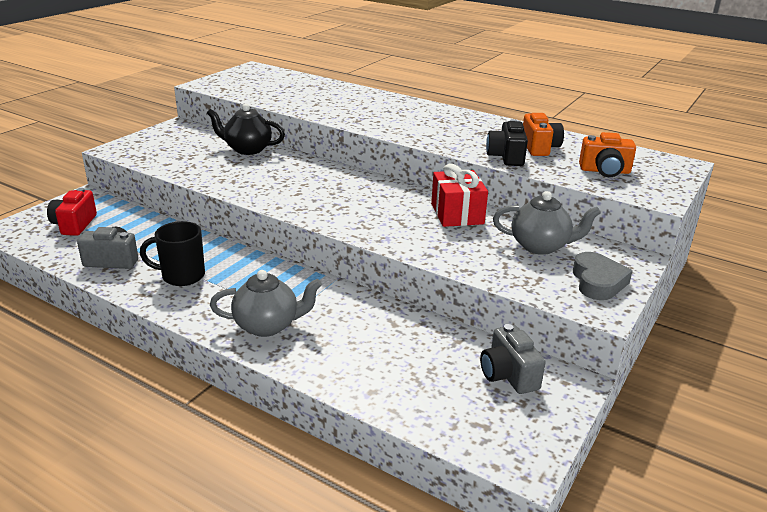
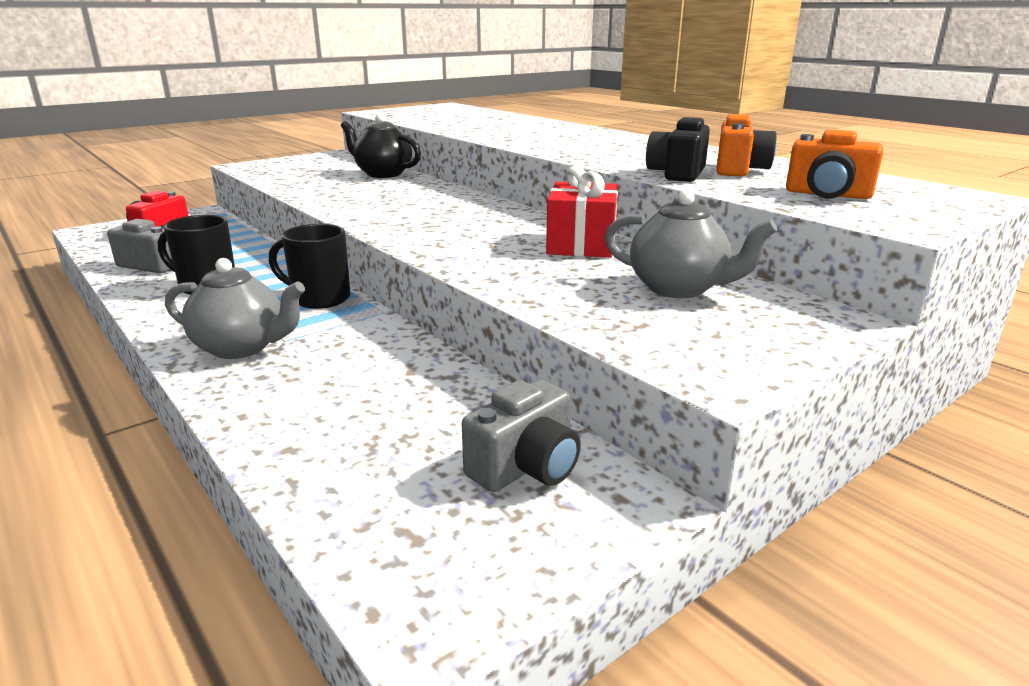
camera: 20 degrees right, 5 degrees down
grey camera [480,324,546,394] -> grey camera turned 135 degrees counterclockwise [462,380,581,492]
grey heart [573,252,633,300] -> none
none -> black mug [269,224,351,309]

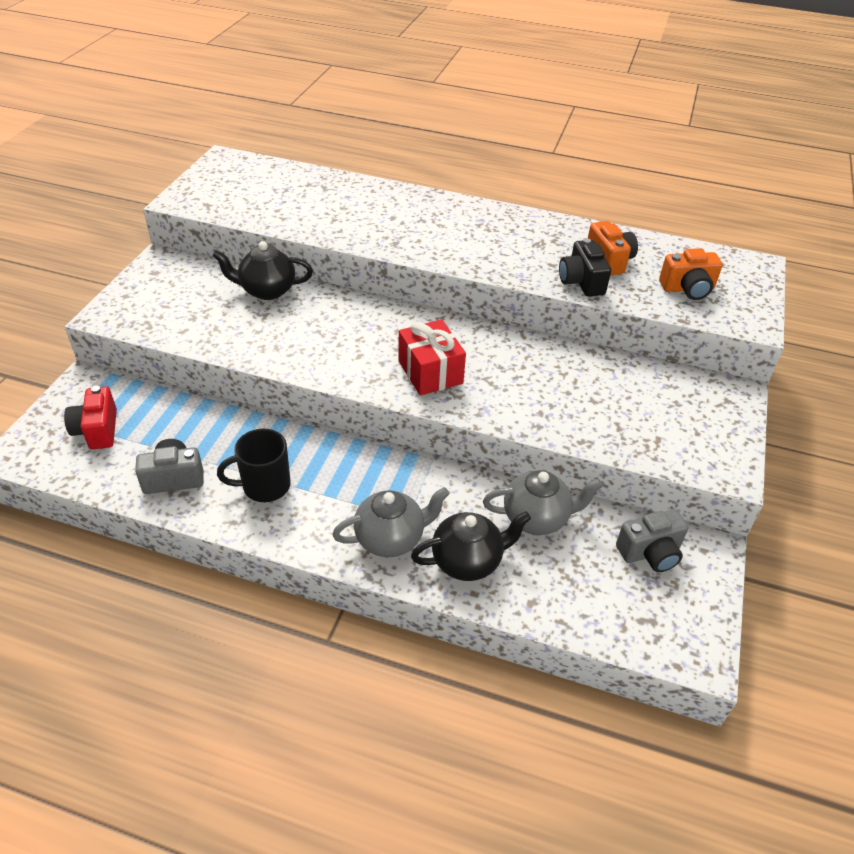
camera: 35 degrees left, 20 degrees up
black mug [269,224,351,309] -> none
grey camera [462,380,581,492] -> grey camera turned 60 degrees clockwise [616,509,688,572]
red gift [546,166,618,258] -> red gift moved to [398,319,466,396]
grey teapot [604,189,777,298] -> grey teapot moved to [483,470,603,535]
none -> black teapot [411,511,531,581]

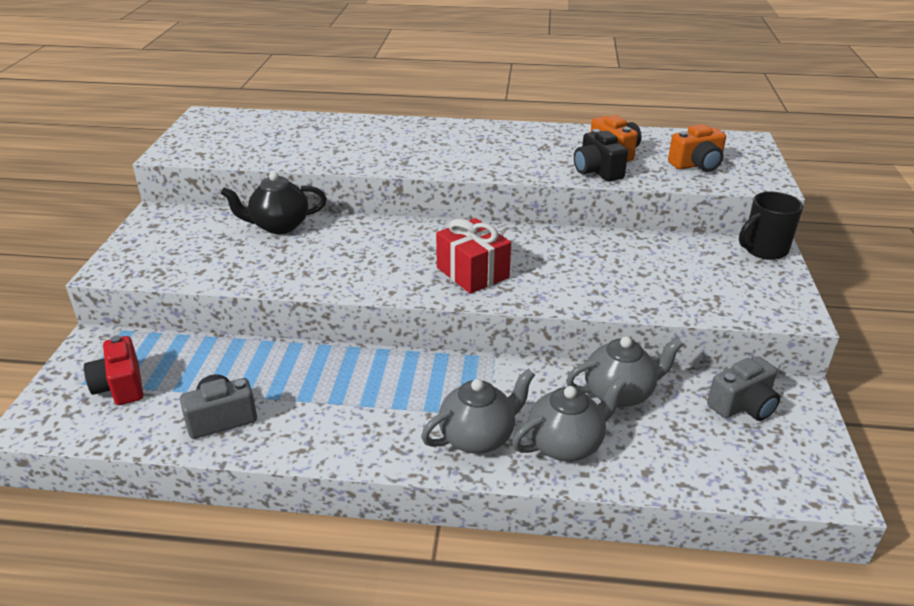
camera: 10 degrees left, 10 degrees down
black mug [217,429,291,502] -> black mug moved to [739,191,803,260]
black teapot [411,511,531,581] -> grey teapot [512,377,627,461]

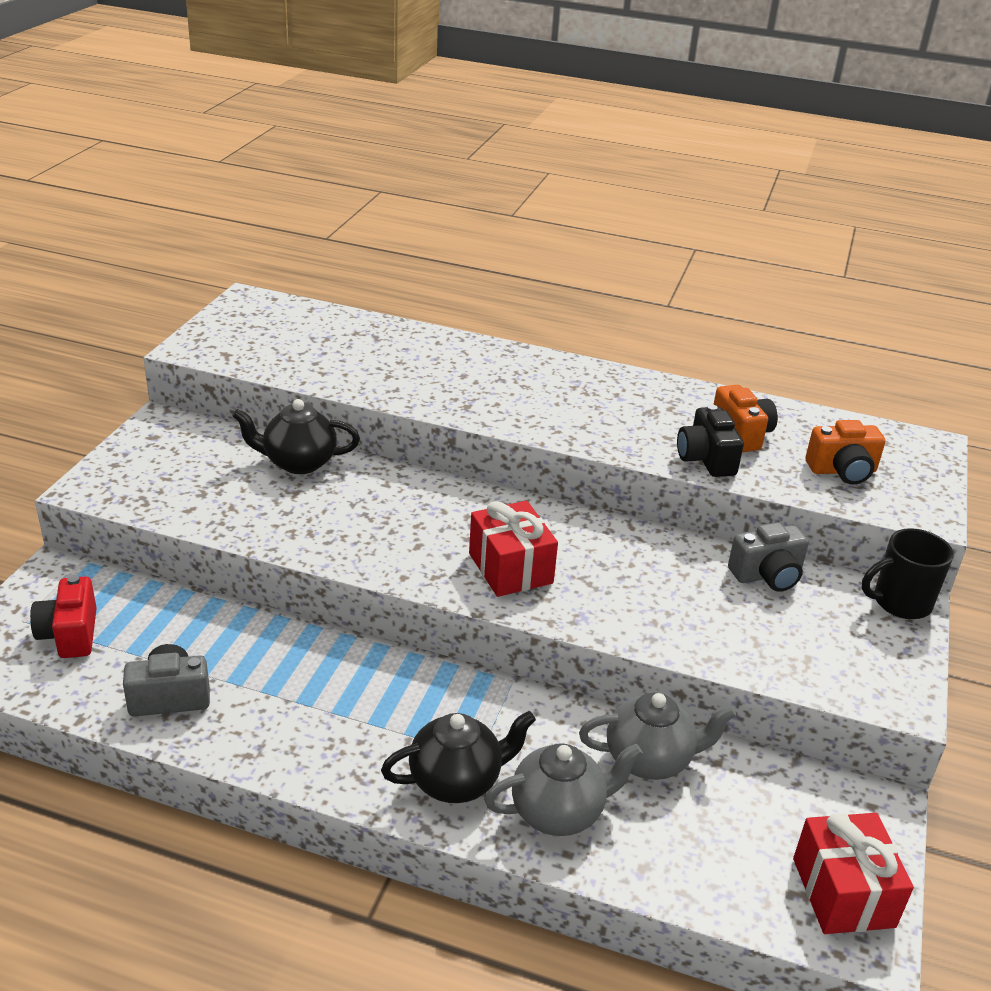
camera: 10 degrees right, 0 degrees up
grey teapot [421,369,535,454] -> black teapot [381,711,536,803]
grey camera [707,356,780,421] -> grey camera moved to [728,522,809,592]
none -> red gift [793,813,914,934]

